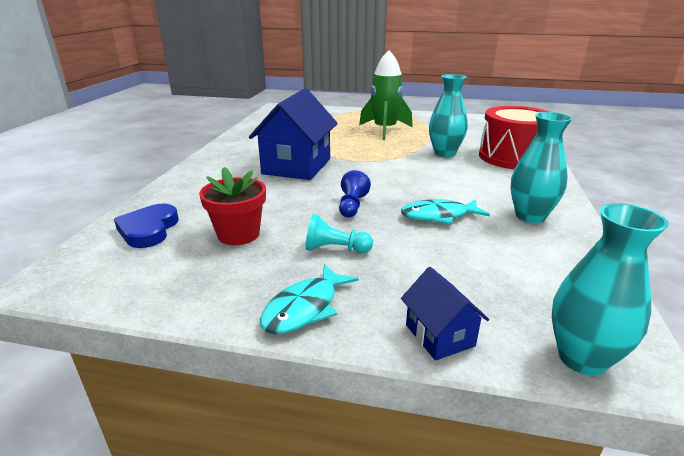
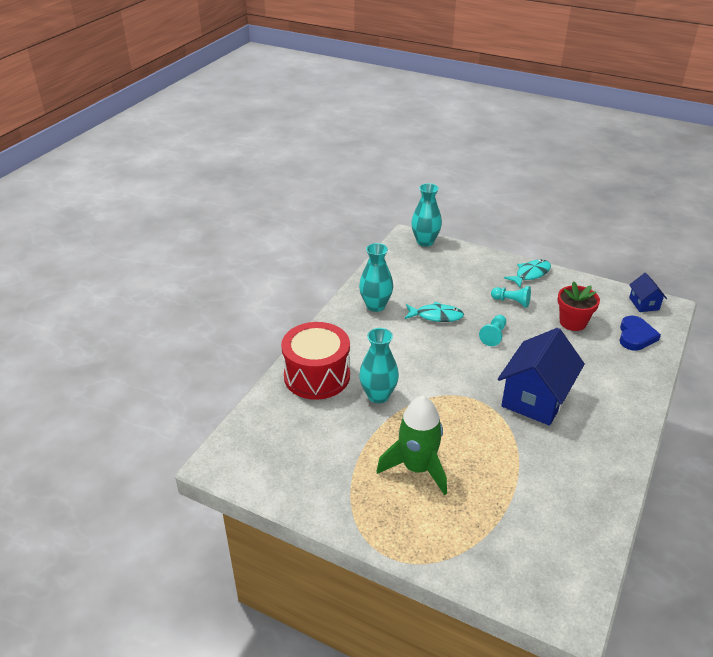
camera: 165 degrees left, 10 degrees up
blue pawn [339,170,371,217] -> turquoise pawn [479,315,506,346]
blue house [401,267,489,360] -> blue house moved to [629,273,667,312]

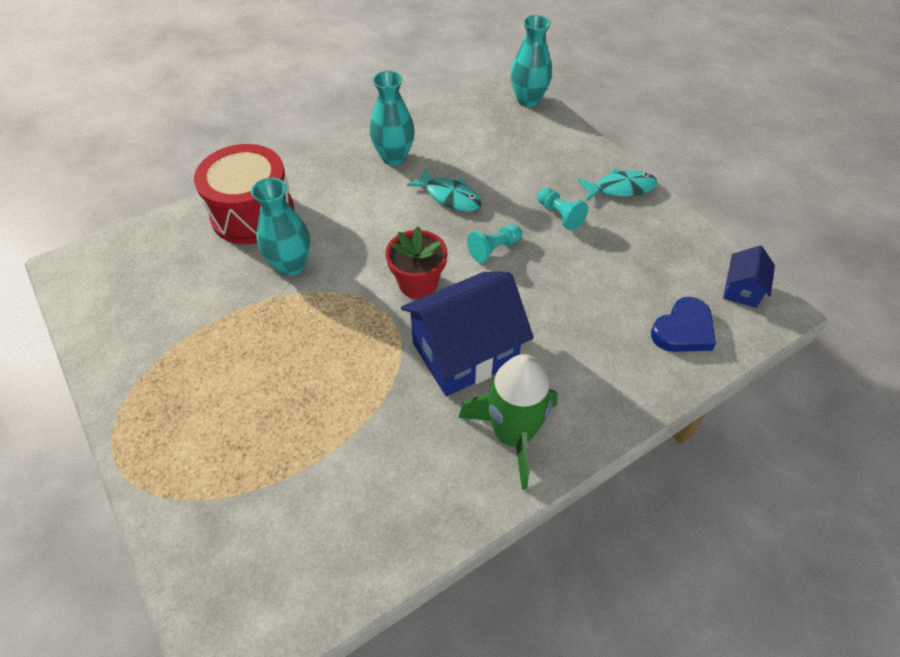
camera: 30 degrees right, 15 degrees up
green rocket [376,396,447,495] -> green rocket moved to [459,354,558,490]
red flower pot [558,281,600,331] -> red flower pot moved to [385,226,447,299]

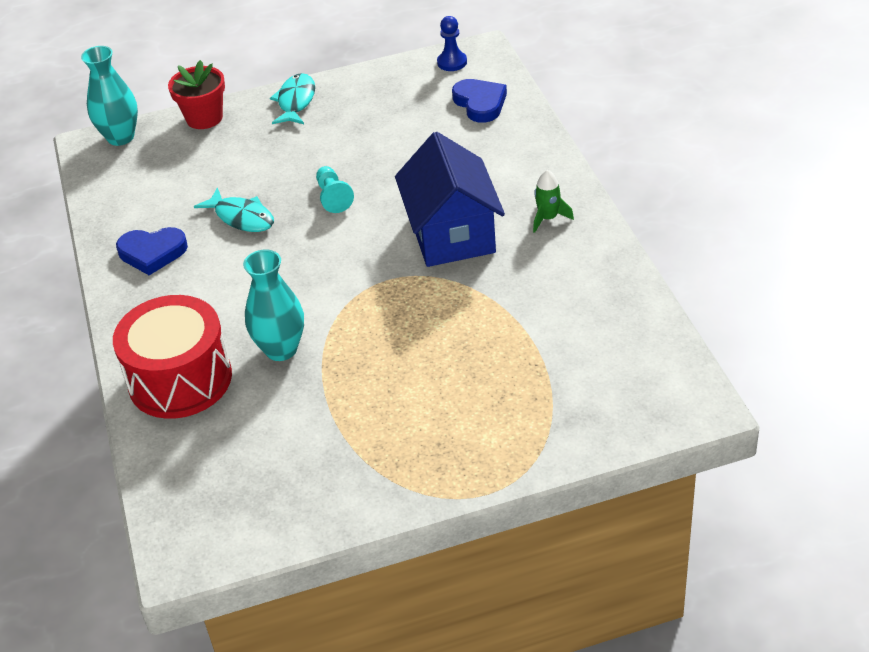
camera: 70 degrees left, 10 degrees down
turquoise vase [369,71,415,166] -> blue heart [116,227,188,275]
red flower pot [385,226,447,299] -> red flower pot moved to [168,60,225,129]
turquoise fish [407,168,482,212] -> turquoise fish turned 75 degrees clockwise [194,188,274,232]
green rocket [459,354,558,490] -> green rocket [533,170,574,233], size x0.49
turquoise pawn [537,188,588,230] -> none
blue house [723,246,775,308] -> blue pawn [437,16,467,71]

